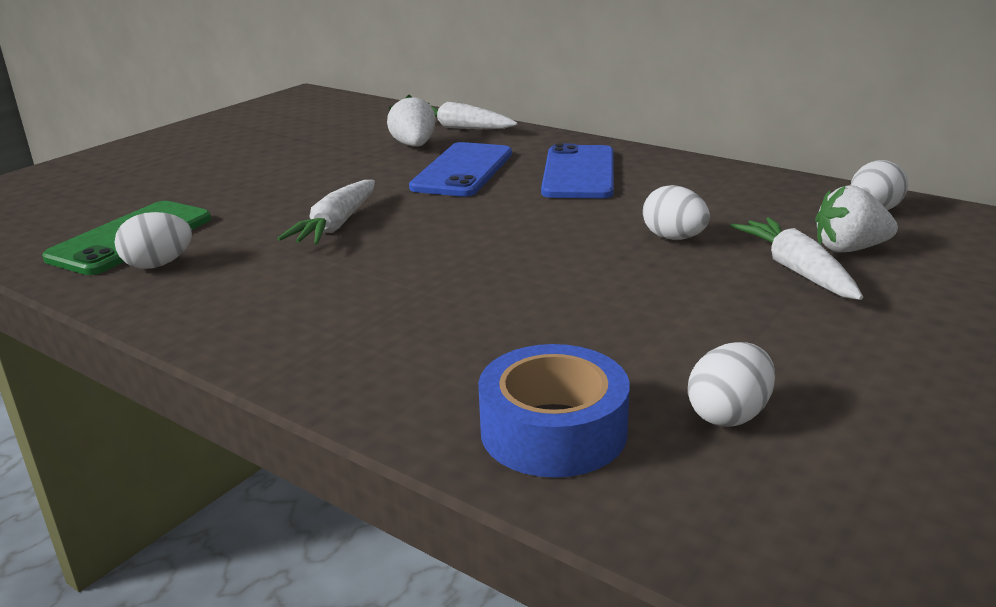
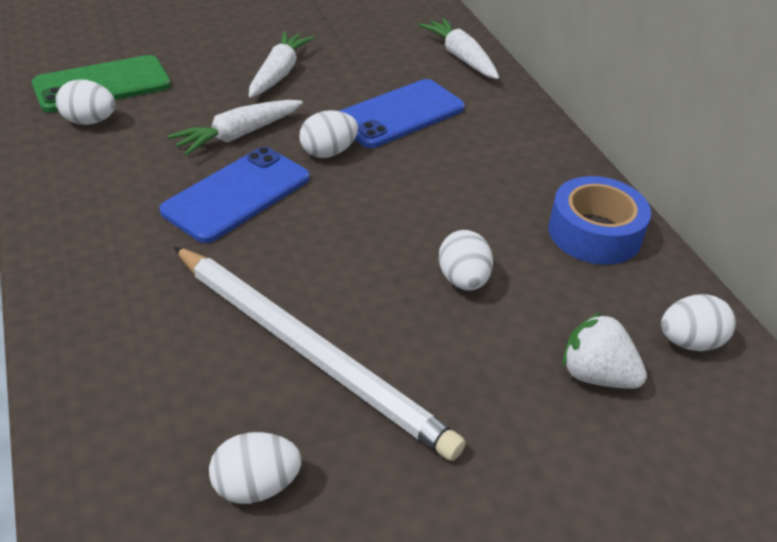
camera: 30 degrees right, 15 degrees up
white strawberry [387,95,436,147] -> none
blue tape [478,344,630,478] -> blue tape moved to [549,176,651,265]
blue phone [541,143,614,198] -> blue phone moved to [160,147,310,243]
white carrot [730,217,863,300] -> white carrot moved to [249,31,314,98]
none -> white pencil [174,247,466,461]
none -> white egg [299,110,358,158]

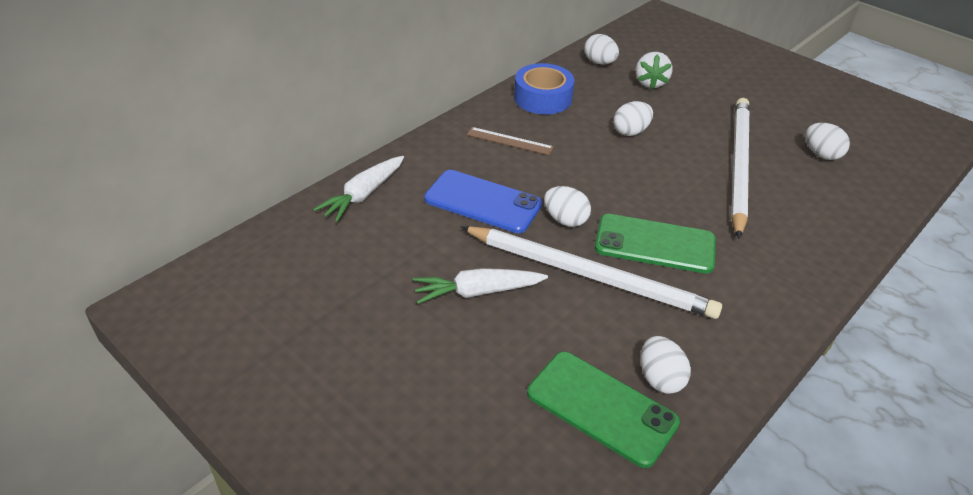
camera: 115 degrees left, 0 degrees up
blue phone [160,147,310,243] -> green phone [595,214,716,274]
white carrot [168,100,303,156] -> white pencil [461,226,722,319]
none -> brown ruler [467,127,554,155]

